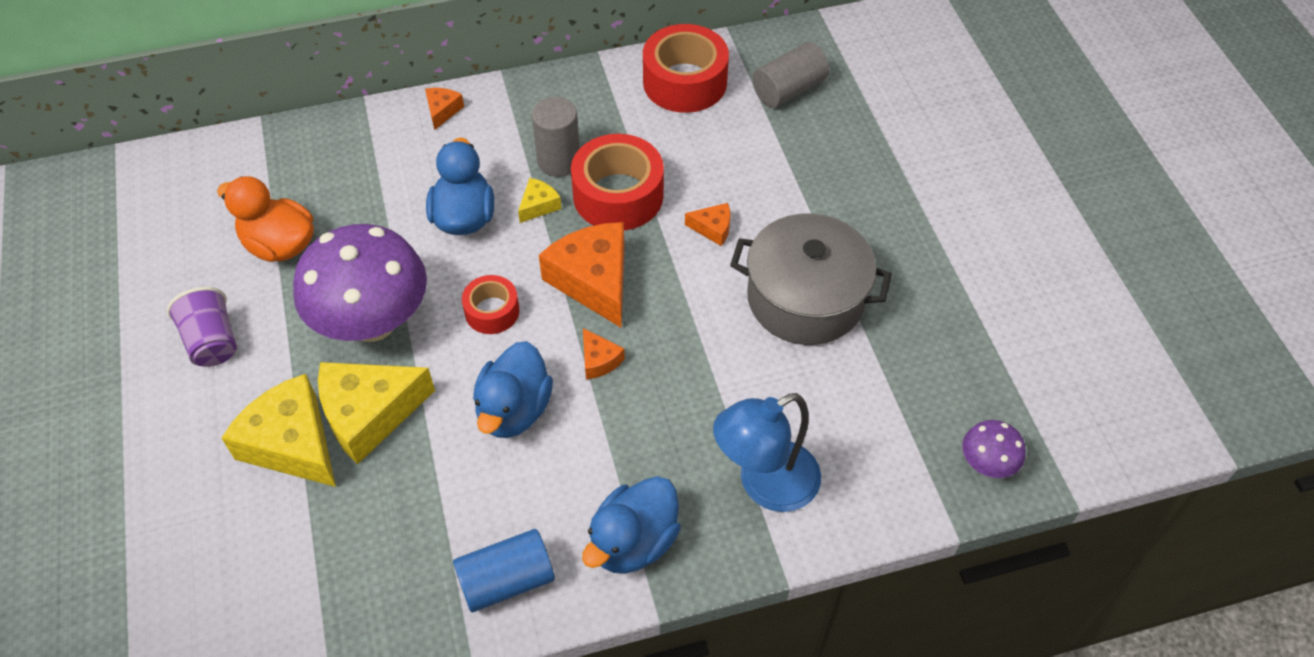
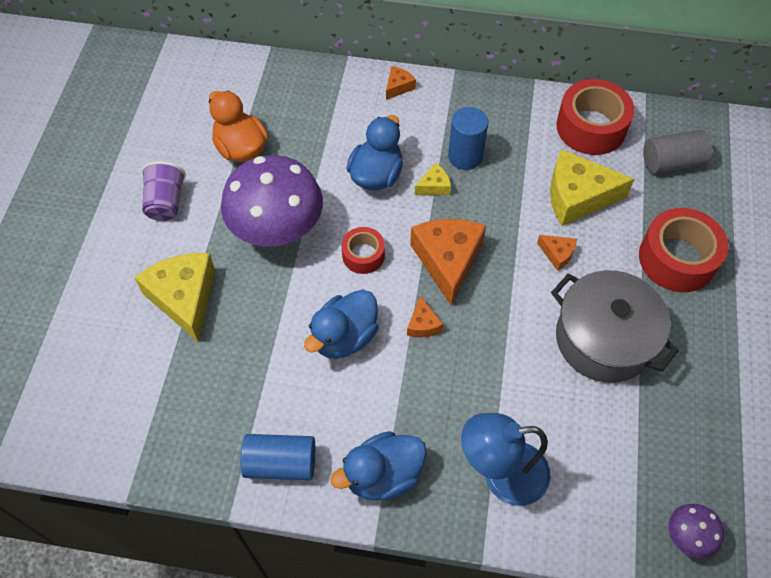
camera: 25 degrees right, 5 degrees up
yellow cheese [318,362,435,465] -> yellow cheese moved to [550,149,634,226]
grey cylinder [532,97,580,177] -> blue cylinder [448,107,488,170]
red tape [571,134,664,230] -> red tape moved to [639,208,728,292]

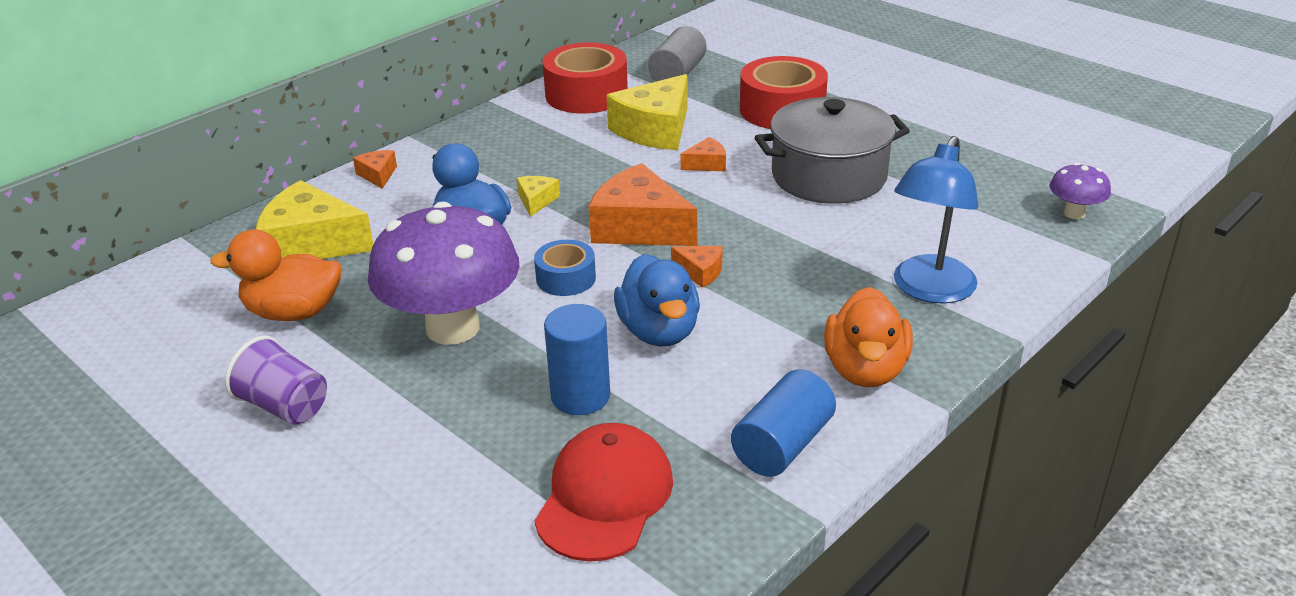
camera: 55 degrees left, 25 degrees down
yellow cheese [134,253,215,342] -> yellow cheese moved to [256,180,373,259]
blue duck [331,431,427,500] -> orange duck [824,287,913,387]
red tape [341,227,385,274] -> blue tape [534,240,596,296]
blue cylinder [448,107,488,170] -> blue cylinder moved to [544,304,610,415]
none -> red cap [534,423,673,562]

